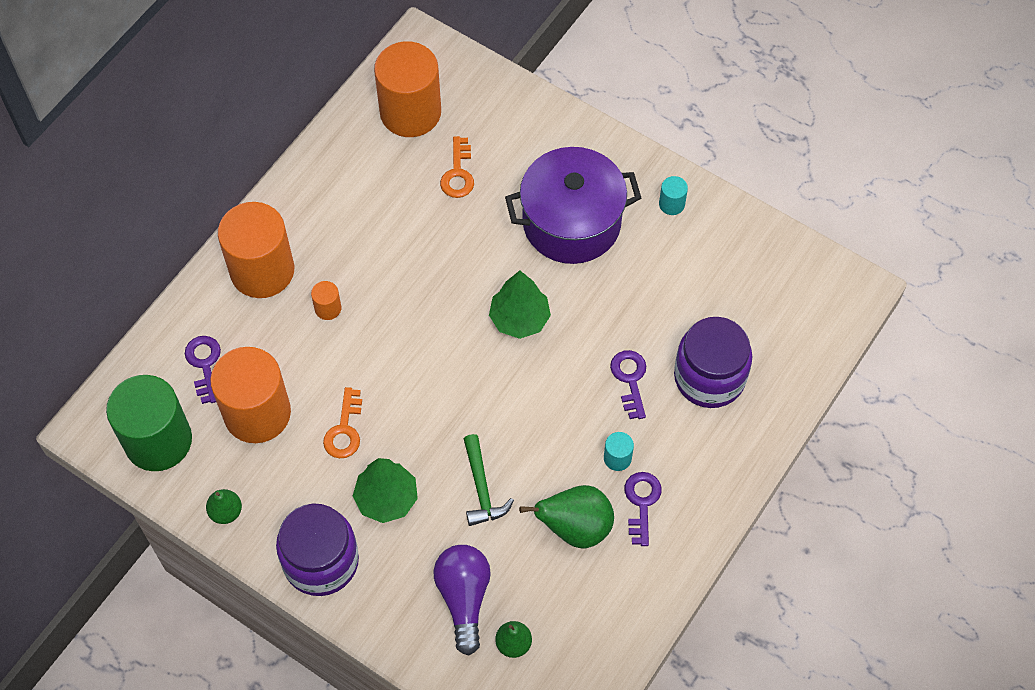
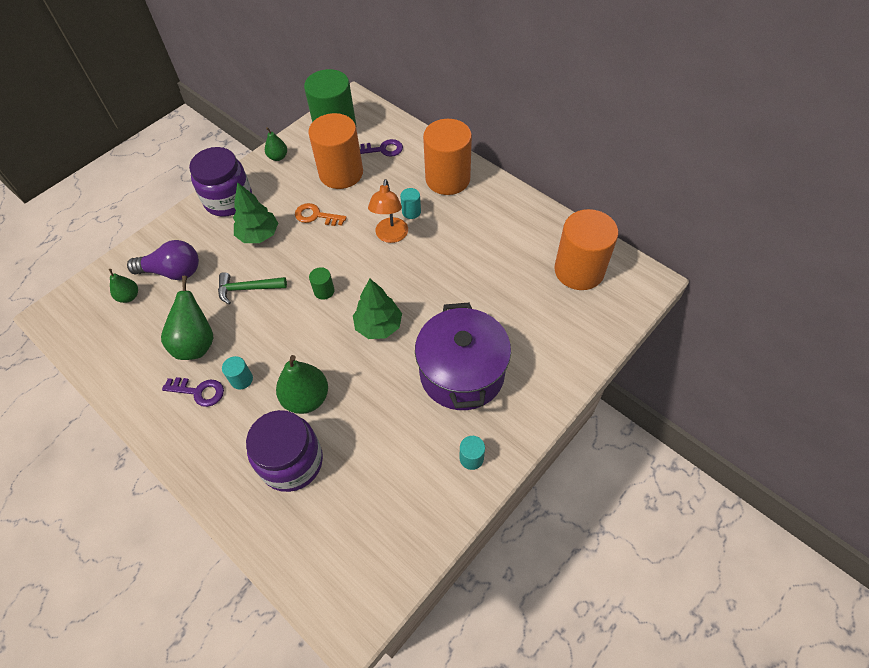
camera: 100 degrees right, 5 degrees down
orange cylinder [311,281,341,320] -> turquoise cylinder [400,188,421,219]
orange key [440,136,474,198] -> none
purple key [610,350,646,419] -> green pear [276,355,328,414]
none -> green cylinder [309,267,335,300]
none -> orange lamp [368,179,408,243]

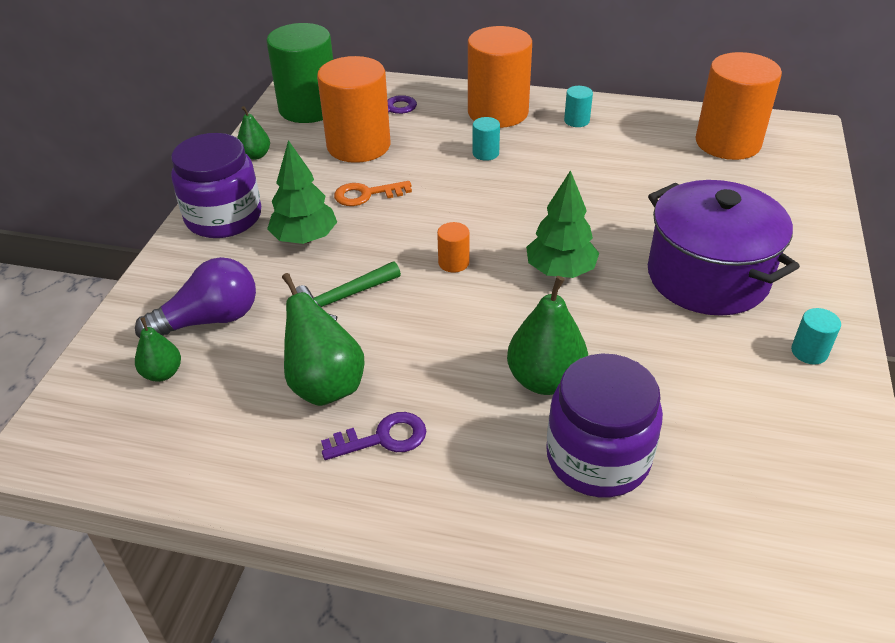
camera: 30 degrees left, 15 degrees down
turquoise cylinder [222,356,253,389] -> turquoise cylinder moved to [564,86,593,127]
green cylinder [309,267,335,300] -> orange cylinder [437,222,470,272]
orange lamp [368,179,408,243] -> none

